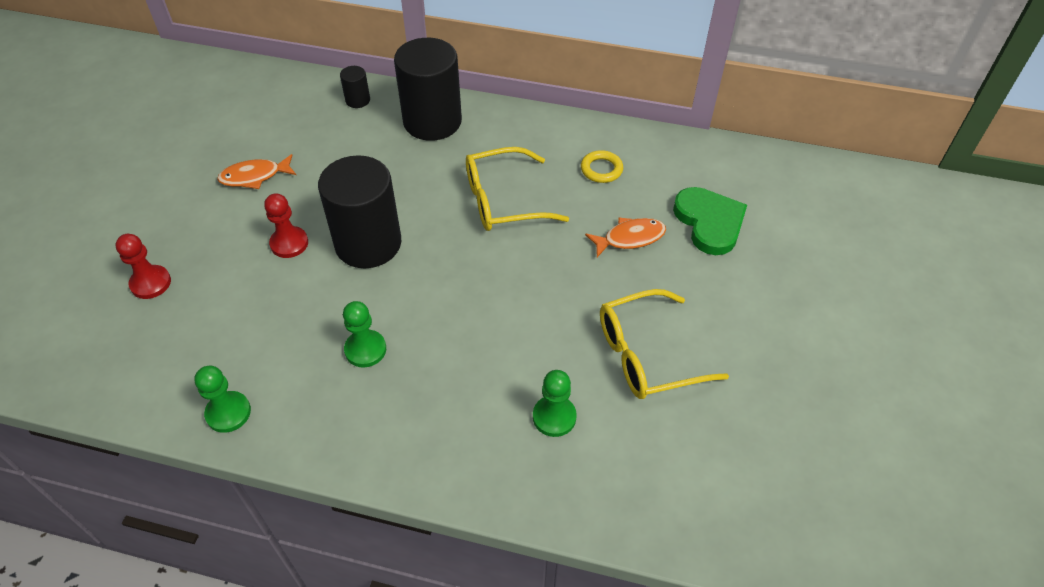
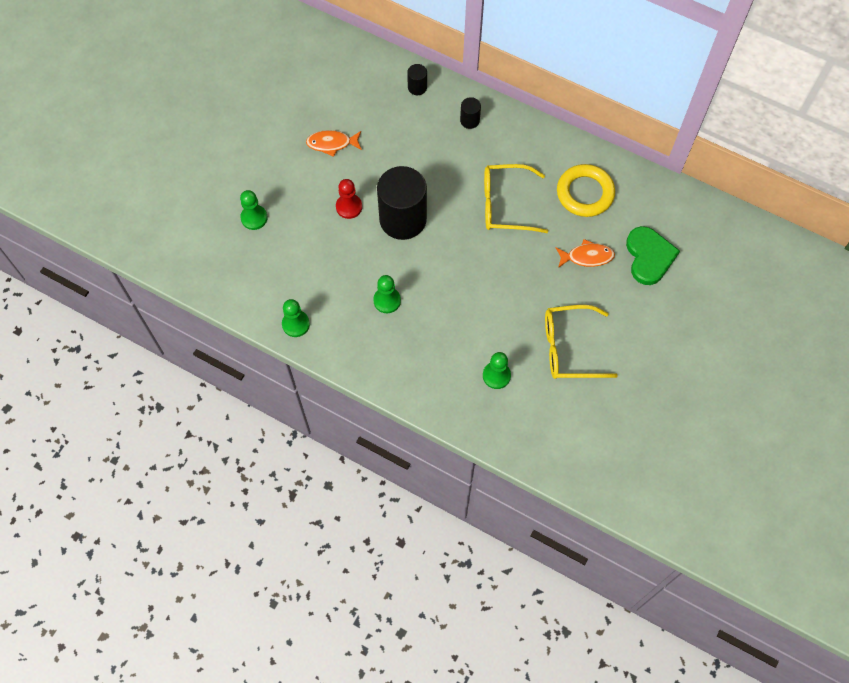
camera: 15 degrees right, 15 degrees up
red pawn [116,234,171,299] -> green pawn [240,190,268,230]
black cylinder [394,38,462,141] -> black cylinder [460,97,481,129], size x0.43
yellow ring [581,150,623,183] -> yellow ring [557,164,615,217], size x1.80

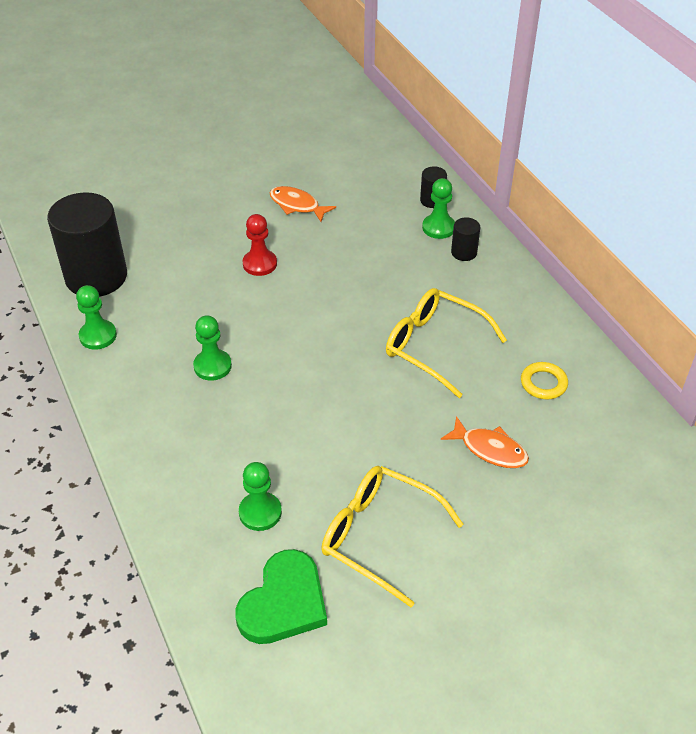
camera: 35 degrees right, 20 degrees down
green pawn [240,190,268,230] -> green pawn moved to [422,178,455,239]
black cylinder [377,166,427,240] -> black cylinder moved to [47,192,127,297]
yellow ring [557,164,615,217] -> yellow ring [521,362,568,400], size x0.55
green heart [626,226,680,285] -> green heart moved to [235,549,327,644]

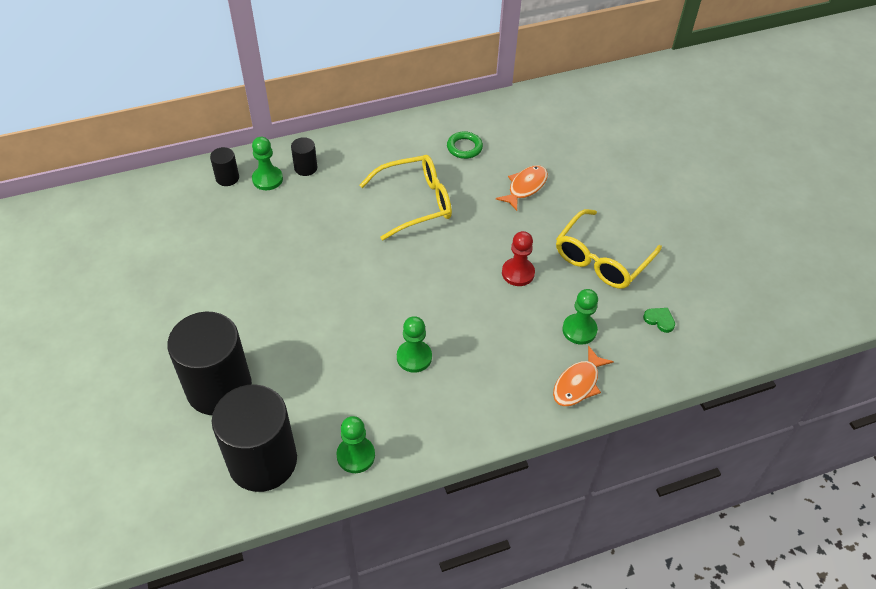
camera: 85 degrees left, 5 degrees up
green heart [235,549,327,644] -> green heart [643,308,675,333], size x0.42
red pawn [243,214,277,276] -> red pawn moved to [502,231,535,286]
orange fish [270,186,336,222] -> orange fish moved to [553,346,614,406]
yellow glasses [386,288,507,398] -> yellow glasses turned 150 degrees counterclockwise [360,155,452,241]
yellow ring [521,362,568,400] -> green ring [447,131,483,159]
none -> black cylinder [167,311,252,415]

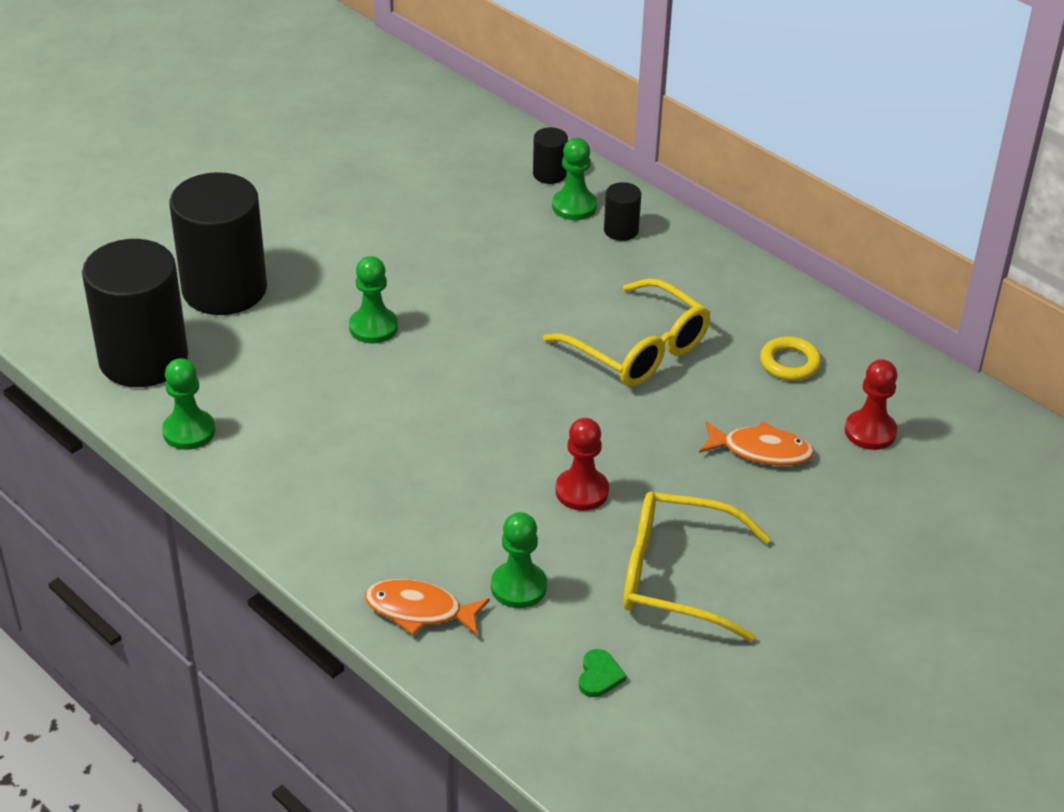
camera: 65 degrees right, 10 degrees down
green pawn [397,316,432,373] -> green pawn moved to [349,256,398,344]
green ring [447,131,483,159] -> yellow ring [760,336,821,381]
none -> red pawn [845,359,897,450]

